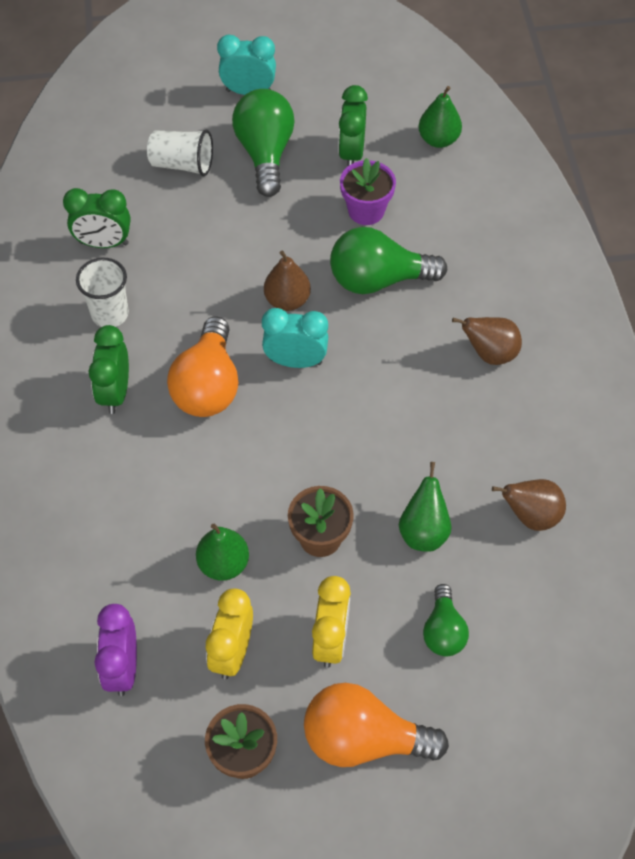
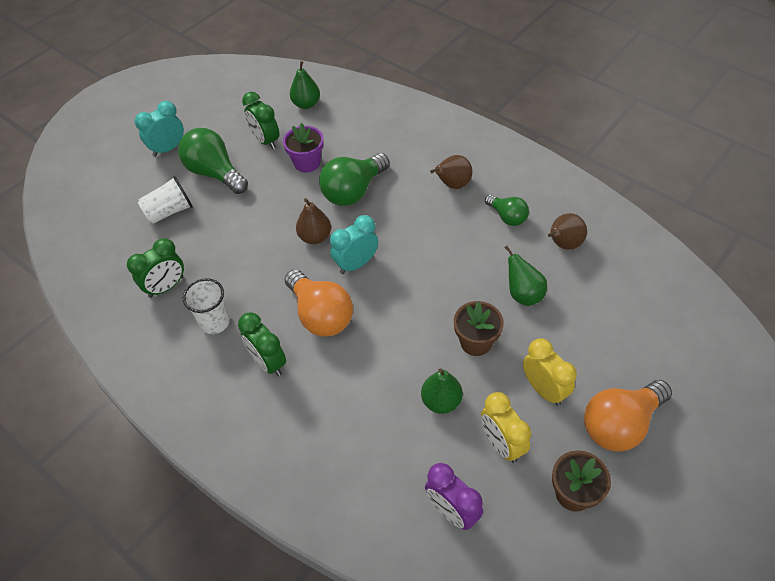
camera: 40 degrees left, 5 degrees down
green light bulb [423,584,469,656] -> green light bulb moved to [485,195,529,226]

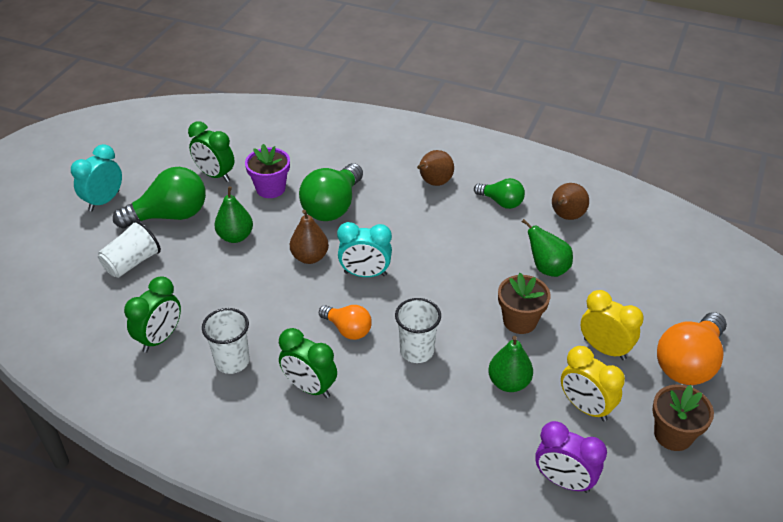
camera: 20 degrees left, 10 degrees down
green light bulb [178,128,248,194] -> green light bulb turned 135 degrees clockwise [113,167,206,229]
orange light bulb [285,269,353,337] -> orange light bulb [319,305,372,340], size x0.58
green pear [290,61,320,109] -> green pear moved to [214,186,253,243]
turquoise clock [330,215,378,274] -> turquoise clock turned 120 degrees counterclockwise [337,222,392,277]
none -> white cup [395,298,441,363]

